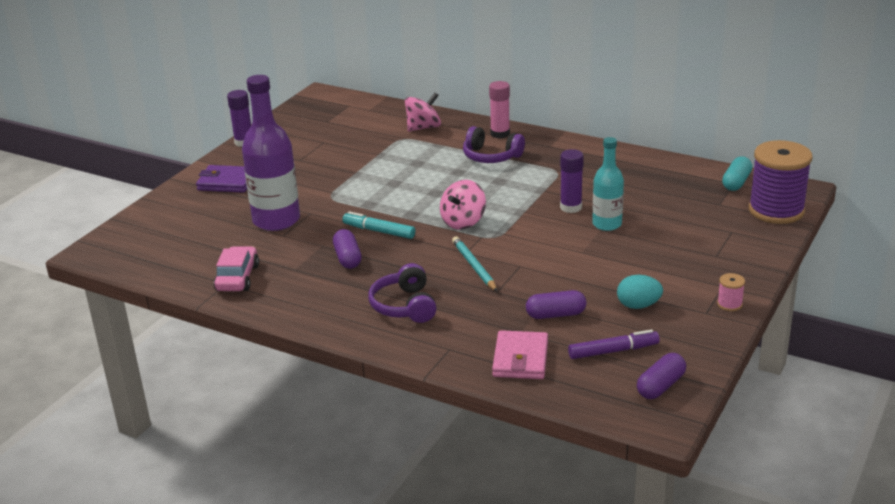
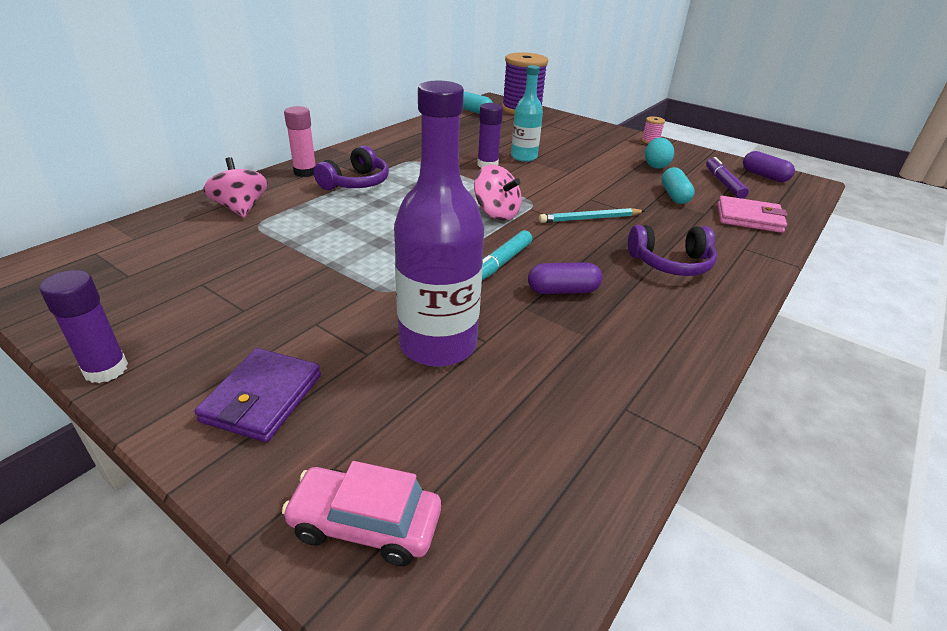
camera: 85 degrees left, 5 degrees up
pink car [214,246,259,291] -> pink car moved to [282,461,441,566]
purple capsule [526,290,586,319] -> turquoise capsule [661,167,695,204]

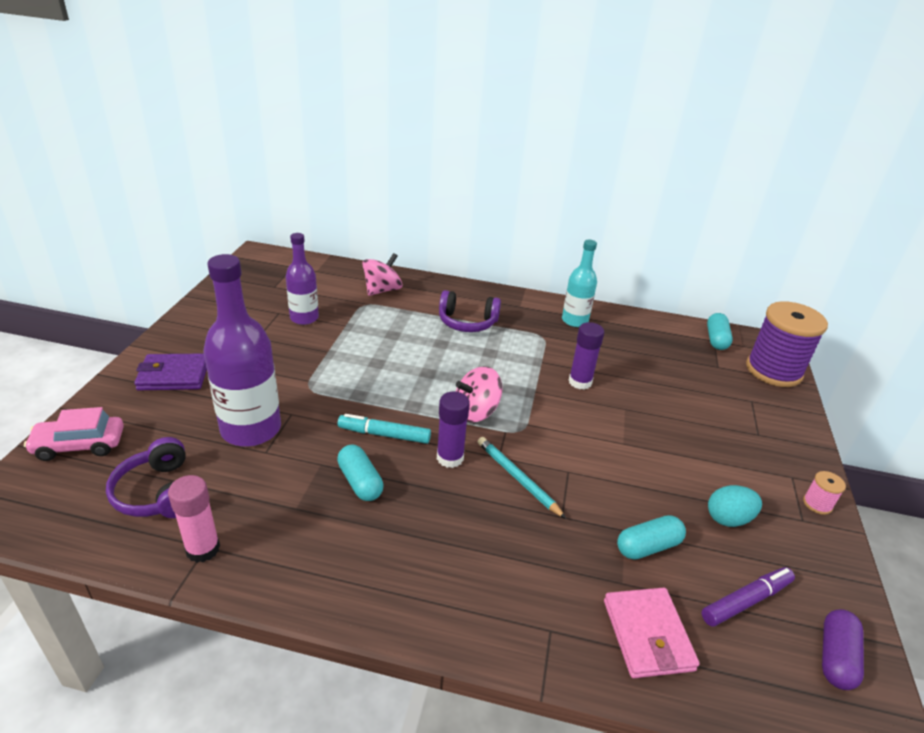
camera: 65 degrees right, 0 degrees up
purple glue stick [40,270,128,383] -> purple glue stick moved to [437,392,470,468]
pink car [282,461,441,566] -> pink car turned 90 degrees counterclockwise [24,407,124,461]
pink glue stick [284,106,316,177] -> pink glue stick moved to [168,475,220,563]
pink spinning top [474,165,521,221] -> pink spinning top turned 45 degrees clockwise [456,366,502,422]
turquoise bottle [511,65,543,162] -> turquoise bottle moved to [562,240,597,327]
purple capsule [528,262,603,294] -> turquoise capsule [337,445,383,501]
purple headphones [628,225,717,276] -> purple headphones moved to [106,437,186,518]
none -> purple bottle [286,233,319,325]

